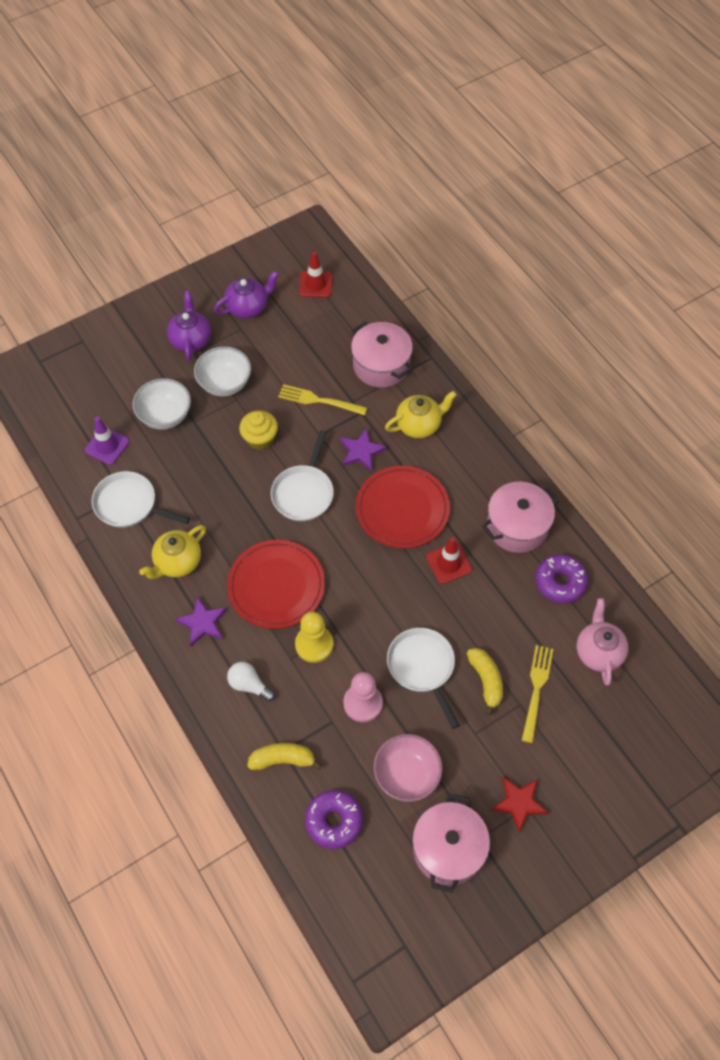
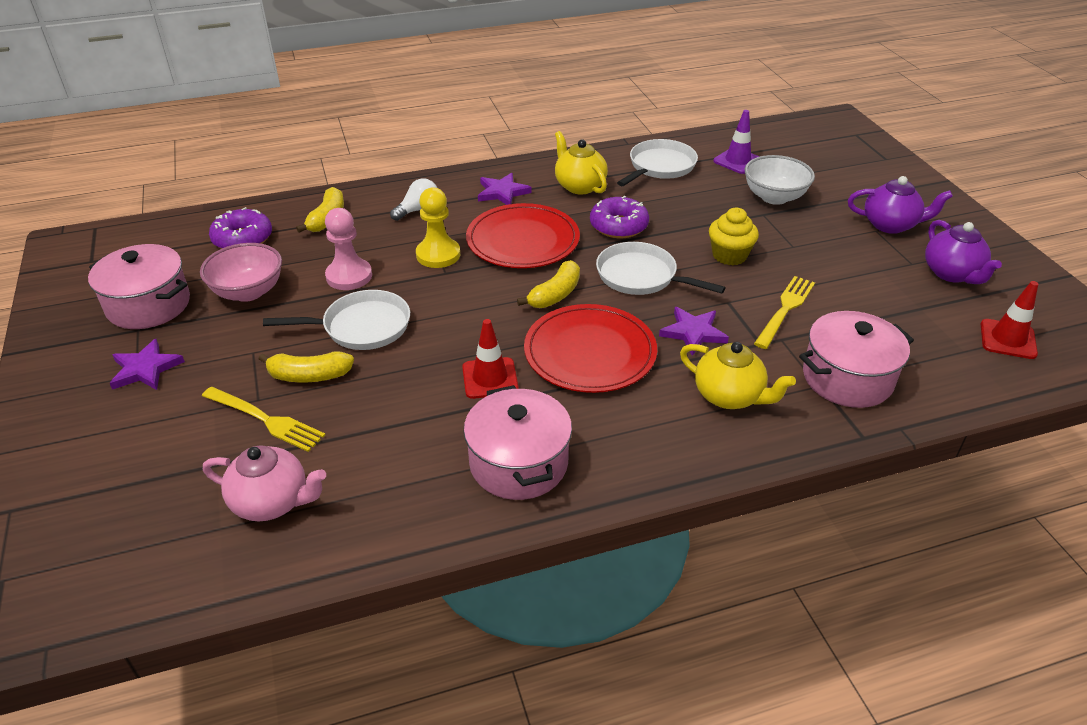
camera: 105 degrees right, 20 degrees down
white bowl [194,346,251,396] -> none
yellow teapot [385,391,457,438] -> yellow teapot turned 45 degrees counterclockwise [680,342,796,409]
red star [491,777,548,832] -> purple star [110,339,185,390]
purple donut [535,555,588,603] -> purple donut moved to [590,196,649,238]
none -> yellow banana [517,260,580,308]

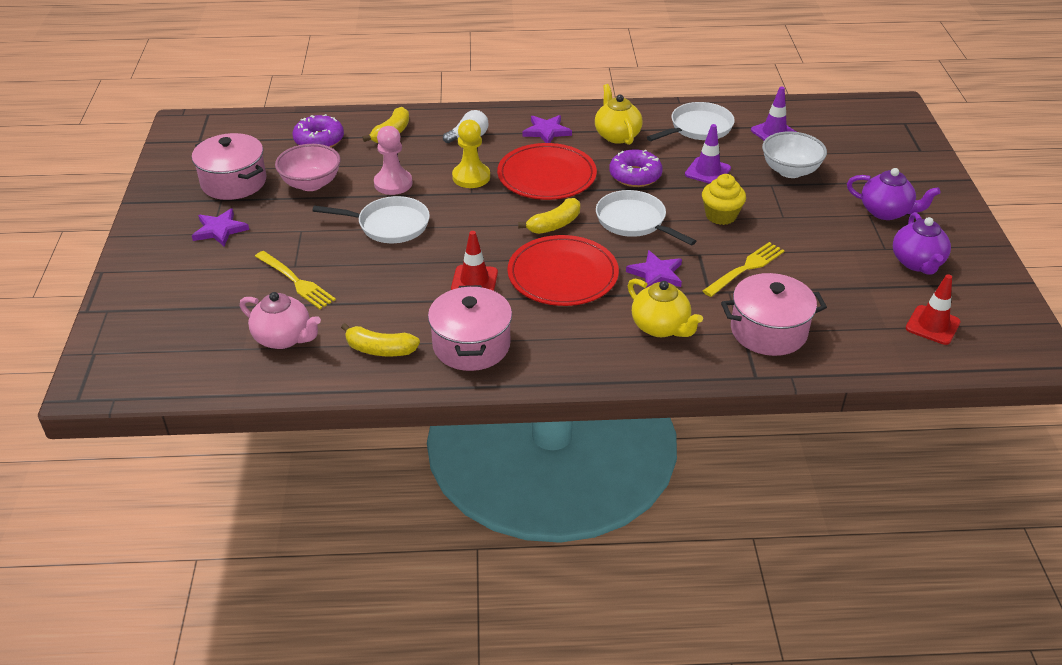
camera: 15 degrees right, 0 degrees up
yellow banana [259,351,354,382] -> yellow banana moved to [341,323,420,356]
none -> purple traffic cone [685,124,731,184]

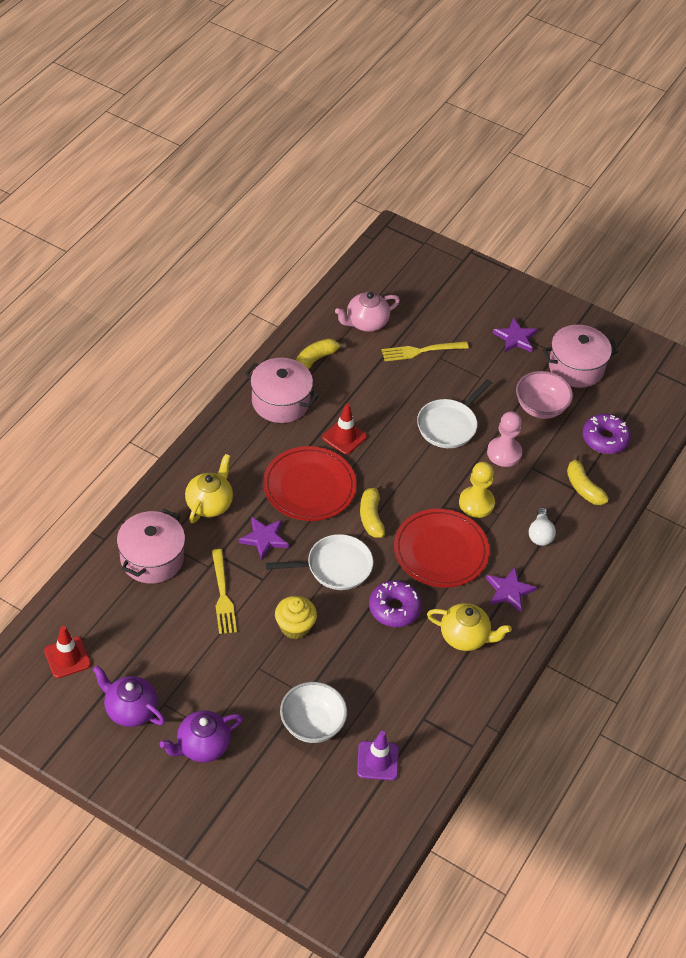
camera: 120 degrees right, 10 degrees up
yellow teapot [628,279,703,337] -> yellow teapot turned 120 degrees clockwise [185,454,233,523]
white pan [647,102,735,141] -> none
purple traffic cone [685,124,731,184] -> none

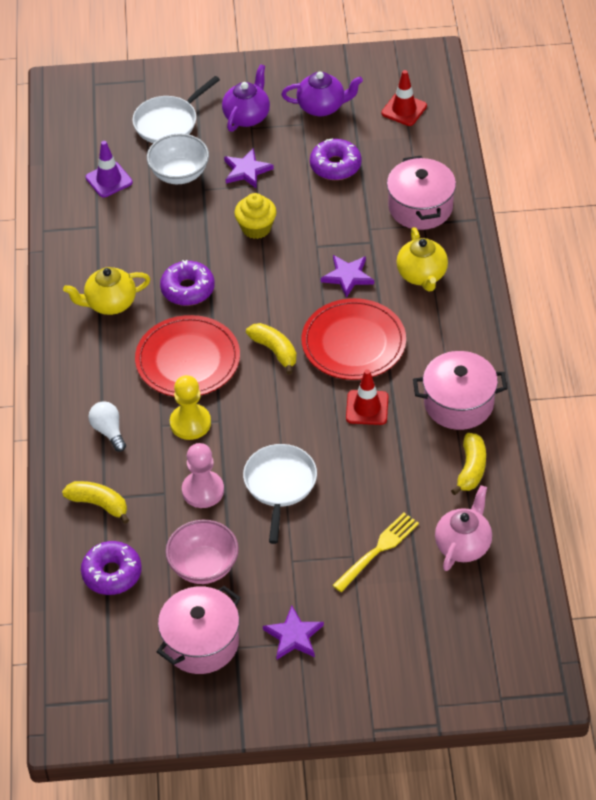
camera: 150 degrees right, 0 degrees up
yellow fork [212,549,237,634] -> none
white pan [266,534,373,590] -> white pan moved to [132,76,220,143]
purple star [486,567,537,612] -> purple star moved to [224,148,274,189]
none -> purple donut [310,138,362,180]

